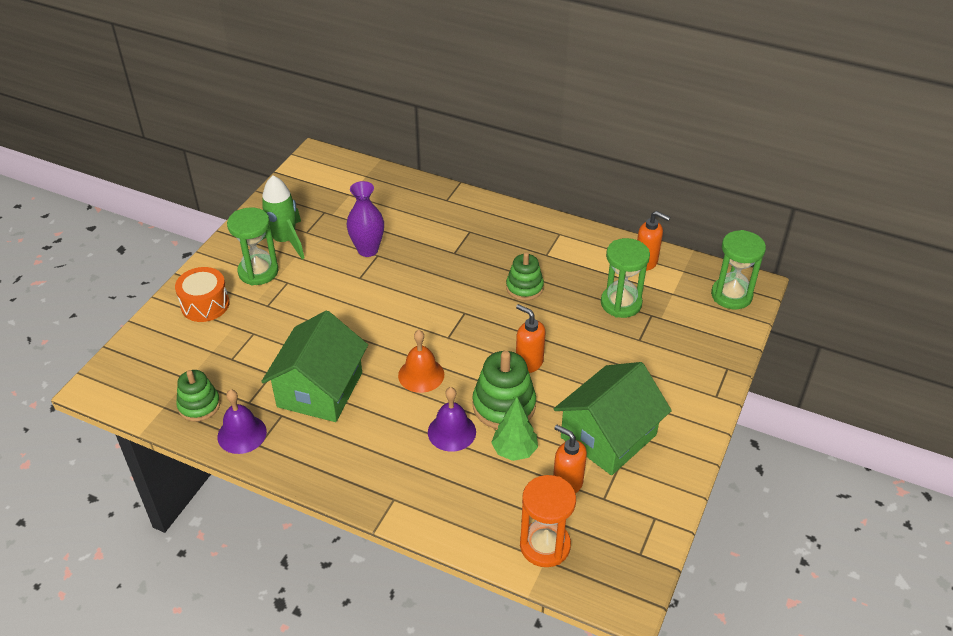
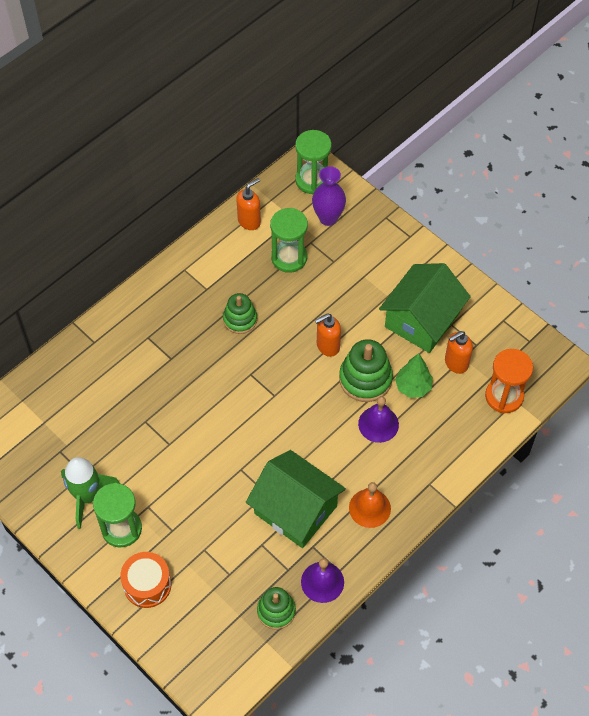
camera: 70 degrees left, 15 degrees up
purple vase [347,181,384,257] -> purple vase moved to [312,166,346,226]
orange bell [398,330,444,393] -> orange bell moved to [349,482,391,528]
green house [554,362,672,475] -> green house turned 60 degrees clockwise [379,263,471,353]

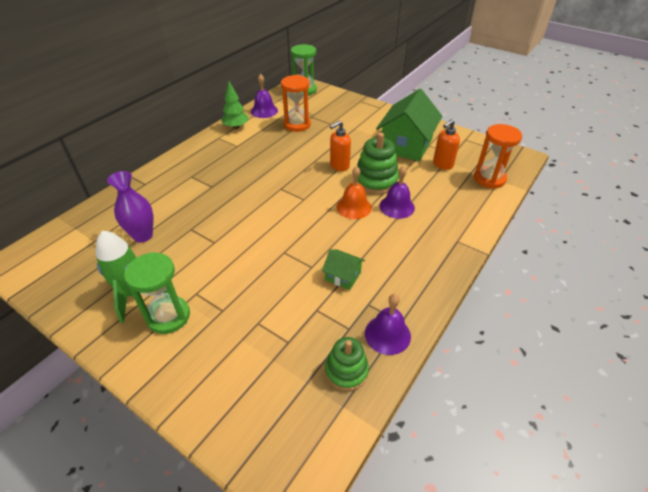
camera: 10 degrees left, 15 degrees down
orange drum [120,552,171,608] -> none
green stacking toy [223,293,257,334] -> none
orange soap dispenser [236,178,261,230] -> purple bell [251,74,278,118]
green house [246,450,346,548] -> green house [322,249,365,290], size x0.46
green hourglass [270,208,308,273] -> orange hourglass [281,75,311,132]
purple vase [312,166,346,226] -> purple vase moved to [107,171,153,243]
orange bell [349,482,391,528] -> orange bell moved to [336,166,372,219]
green tree [395,353,433,398] -> green tree moved to [221,81,248,129]

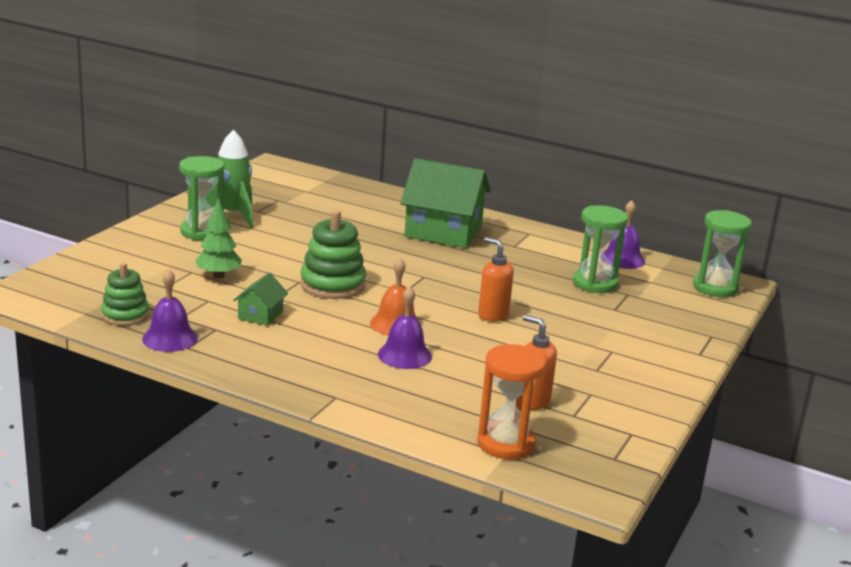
camera: 80 degrees right, 20 degrees down
purple vase [107,171,153,243] -> none
green tree [221,81,248,129] -> green tree moved to [195,198,242,279]
orange hourglass [281,75,311,132] -> green hourglass [573,205,628,293]
green stacking toy [357,133,399,195] -> green stacking toy moved to [300,210,366,299]
green house [376,89,442,161] -> green house moved to [400,158,491,248]

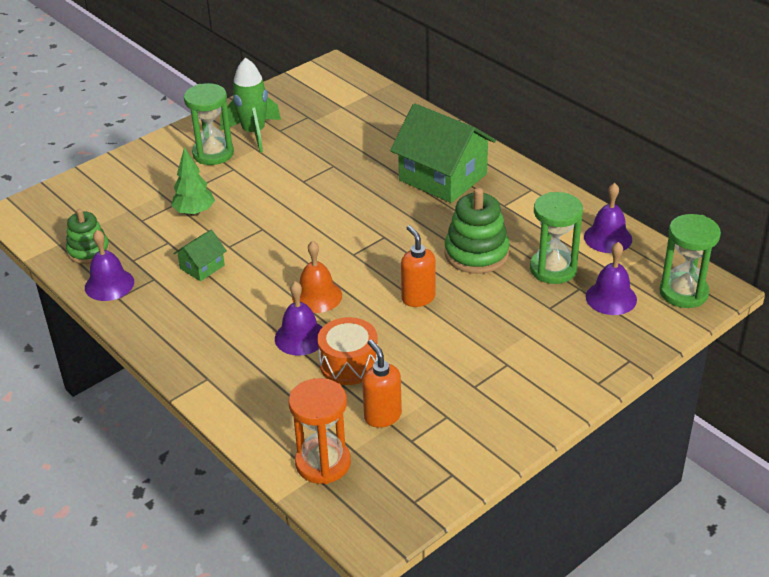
camera: 25 degrees right, 15 degrees up
green stacking toy [300,210,366,299] -> green stacking toy moved to [444,188,510,274]
none -> orange drum [317,317,378,385]
none -> purple bell [586,242,637,315]

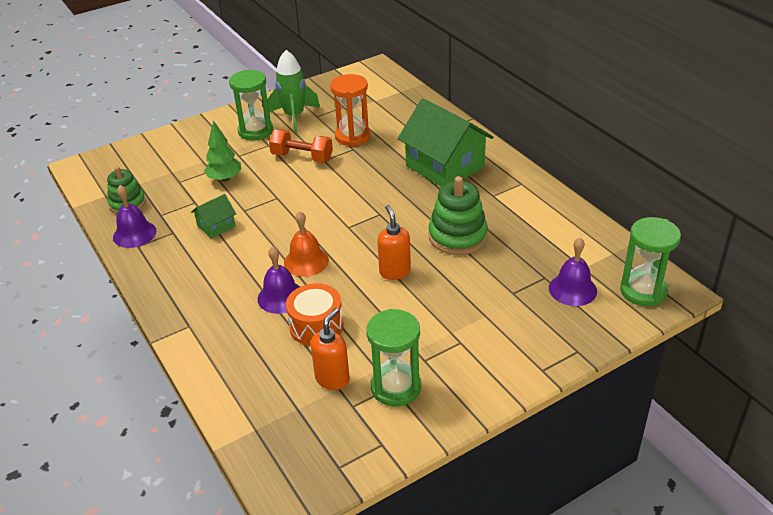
camera: 10 degrees right, 0 degrees up
orange hourglass [289,378,351,484] -> orange hourglass moved to [330,74,371,147]
orange soap dispenser [362,340,402,428] -> orange soap dispenser turned 45 degrees clockwise [311,308,350,390]
green hourglass [530,192,583,284] -> green hourglass moved to [366,309,421,406]
purple bell [584,183,632,253] -> none
none -> orange dumbbell [269,129,333,163]

